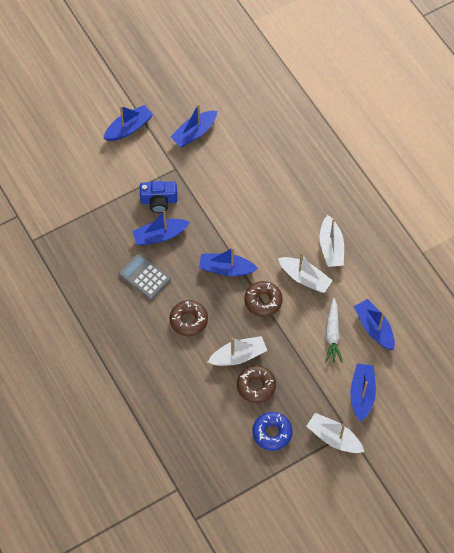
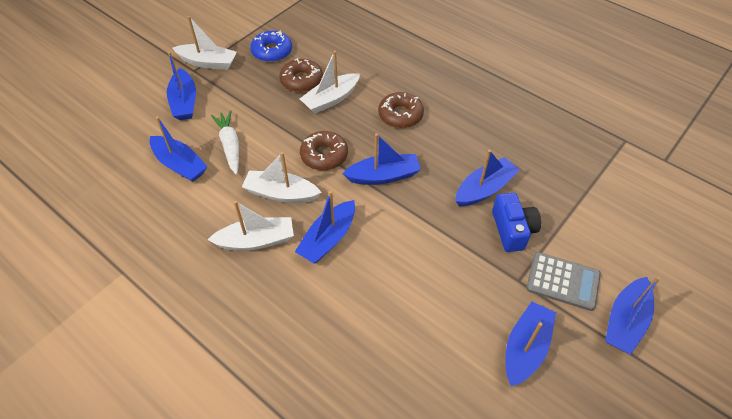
camera: 160 degrees right, 10 degrees down
grey calculator [118,253,171,300] -> grey calculator moved to [526,252,601,311]
blue camera [140,181,177,213] -> blue camera turned 105 degrees clockwise [492,193,541,252]
white boat [320,215,344,267] -> white boat turned 105 degrees clockwise [208,201,294,251]
none -> blue boat [295,191,355,263]

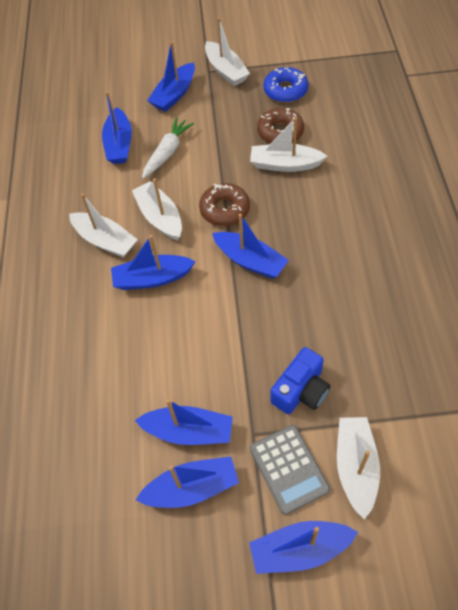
camera: 50 degrees right, 5 degrees up
brown donut [378,92,424,128] -> none
blue boat [455,150,520,206] -> blue boat moved to [135,399,233,445]
none -> white boat [337,417,380,520]

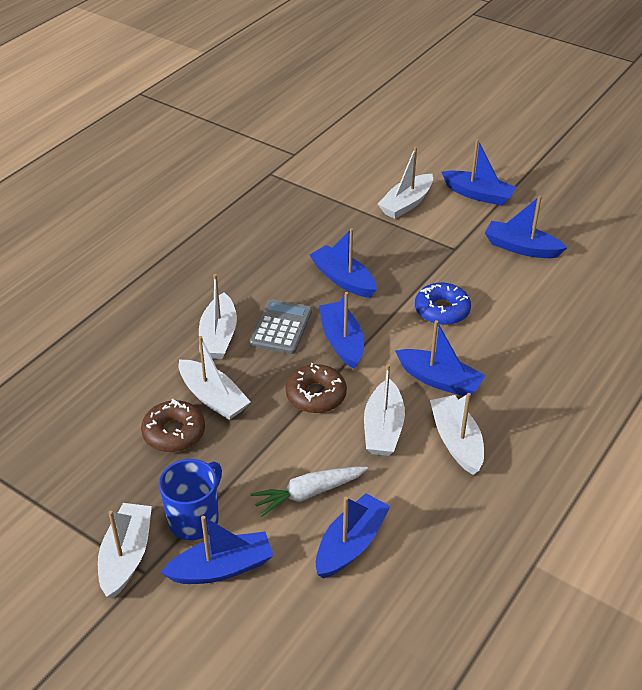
camera: 145 degrees left, 15 degrees down
blue boat [135,399,233,445] -> blue boat moved to [310,228,377,298]
grey calculator [250,425,330,515] -> grey calculator moved to [249,299,312,354]
blue donut [264,67,308,103] -> blue donut moved to [415,282,471,325]
blue camera [271,347,330,414] -> none
none -> blue mug [159,459,222,540]
none -> white boat [199,274,237,359]

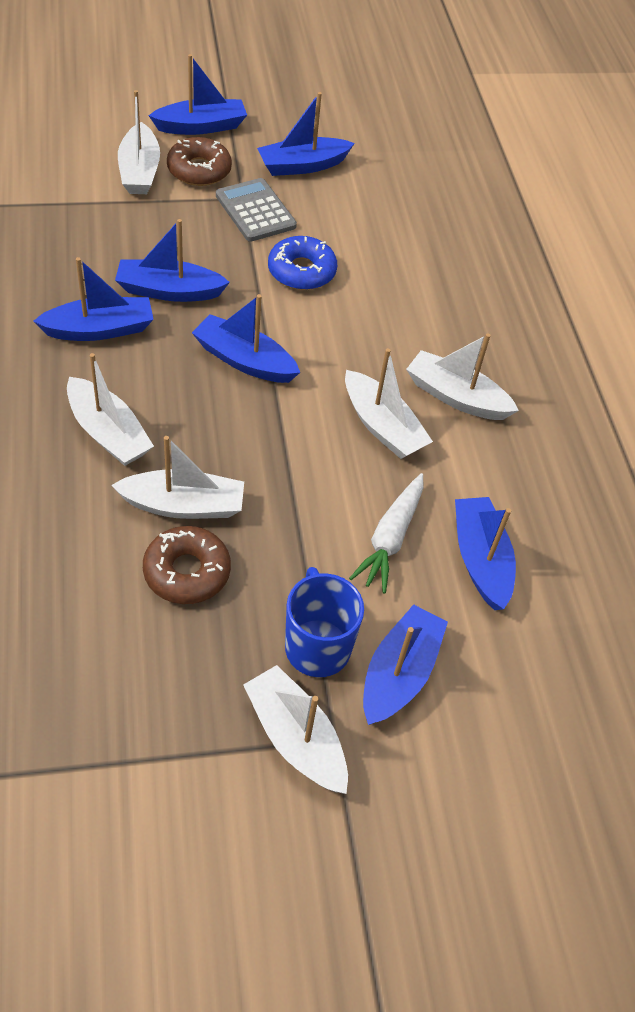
camera: 50 degrees left, 10 degrees up
grey calculator [249,299,312,354] -> grey calculator moved to [216,178,297,242]
brown donut [286,363,347,413] -> brown donut moved to [167,137,232,186]
blue boat [395,320,486,396] -> blue boat moved to [33,257,154,341]

